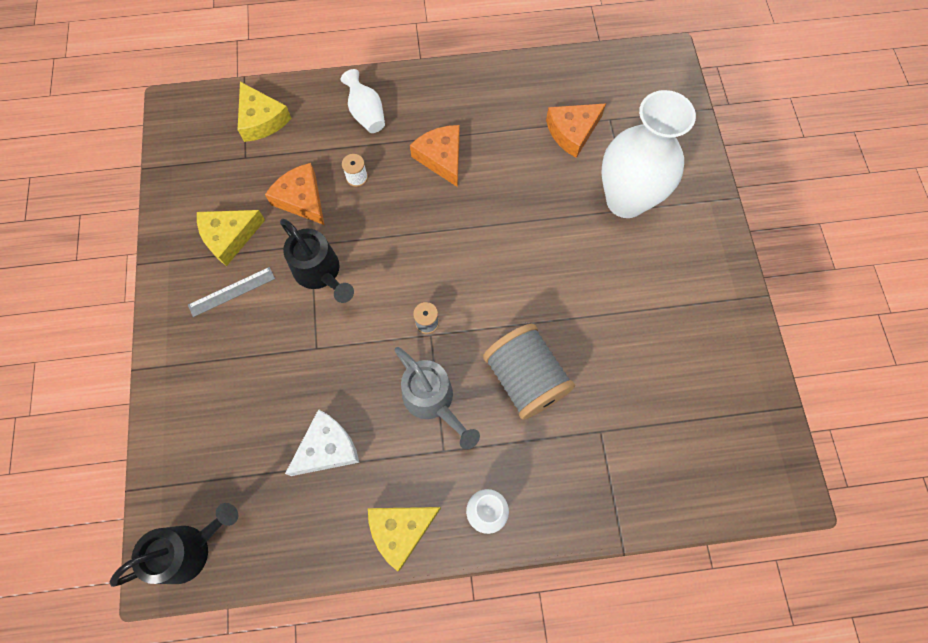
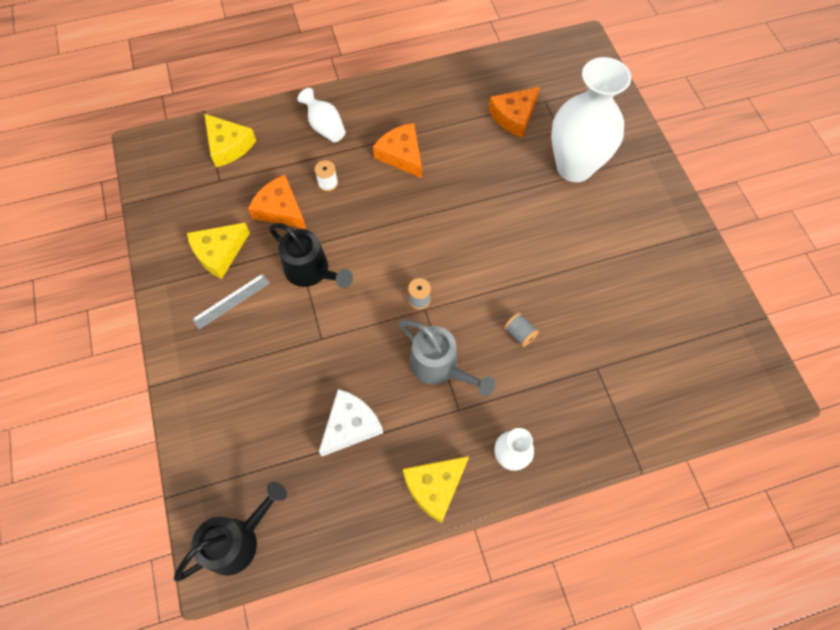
camera: 10 degrees left, 5 degrees down
grey spool [483,324,575,420] -> grey spool [504,312,539,347], size x0.41

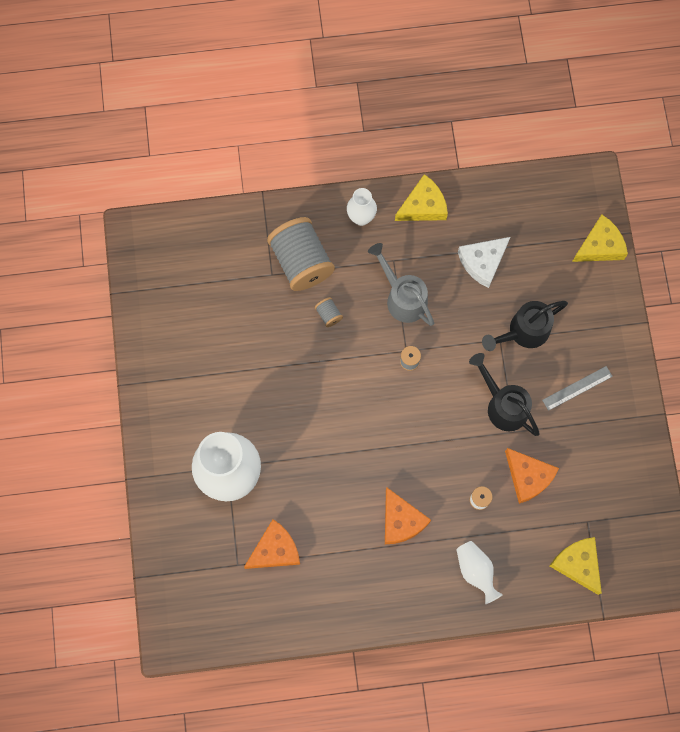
camera: 170 degrees left, 10 degrees up
black watering can [174,482,287,582] -> black watering can moved to [482,301,568,351]
yellow cheese [187,223,250,279] -> yellow cheese moved to [572,214,628,262]
none -> grey spool [267,217,335,291]

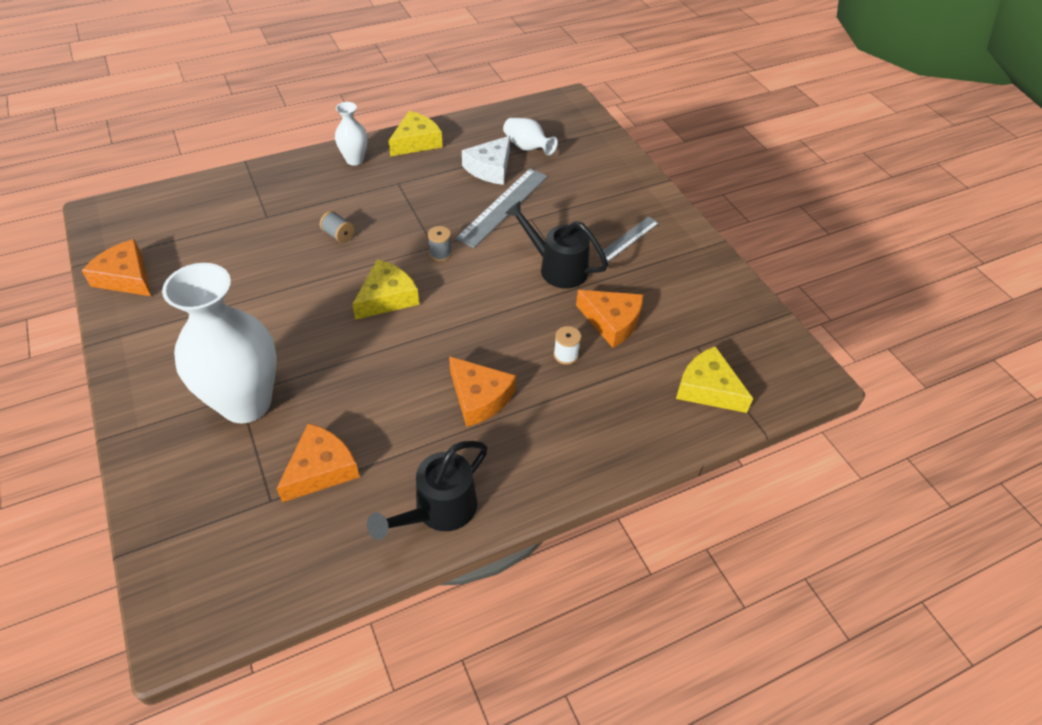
camera: 20 degrees left, 25 degrees down
grey spool [267,217,335,291] -> none
grey watering can [368,243,434,326] -> none
white vase [456,541,503,604] -> white vase moved to [503,118,558,156]
black watering can [482,301,568,351] -> black watering can moved to [367,441,488,540]
yellow cheese [572,214,628,262] -> yellow cheese moved to [352,259,419,320]
none -> orange cheese [82,239,151,296]
none -> grey ruler [455,168,548,248]

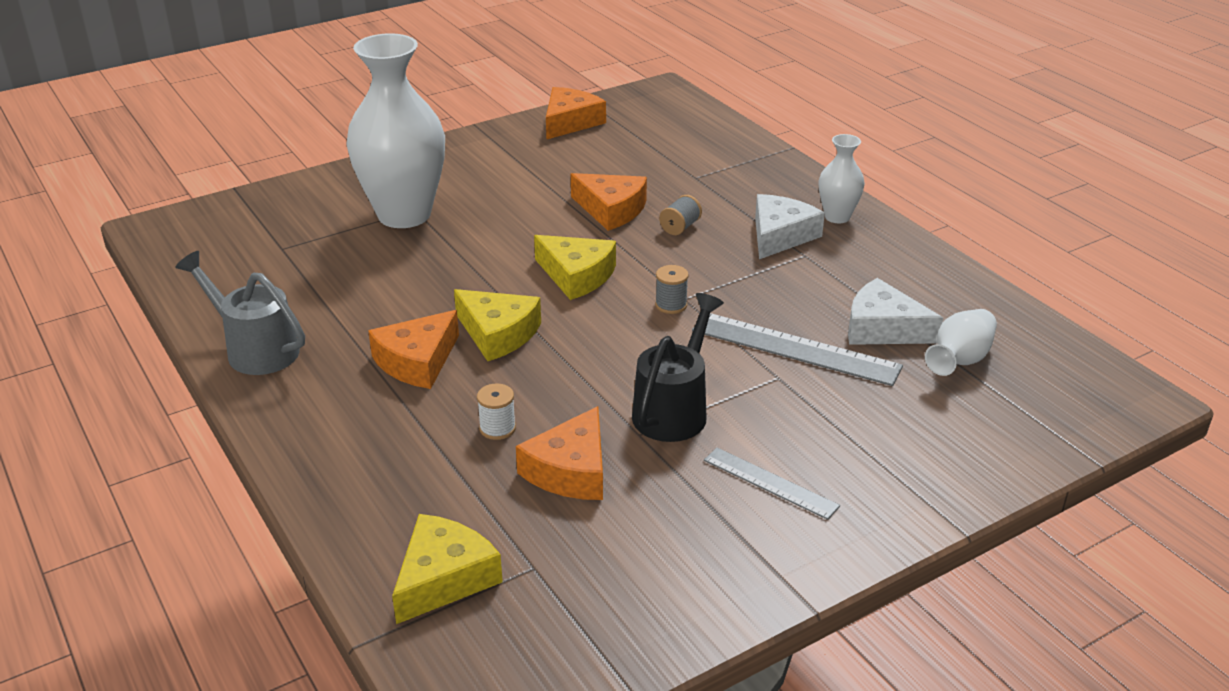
camera: 85 degrees right, 15 degrees down
orange cheese [276,423,360,502] -> orange cheese moved to [571,173,647,231]
black watering can [367,441,488,540] -> grey watering can [175,251,305,375]
yellow cheese [388,111,443,156] -> yellow cheese moved to [454,289,541,361]
none -> white cheese [755,194,825,259]

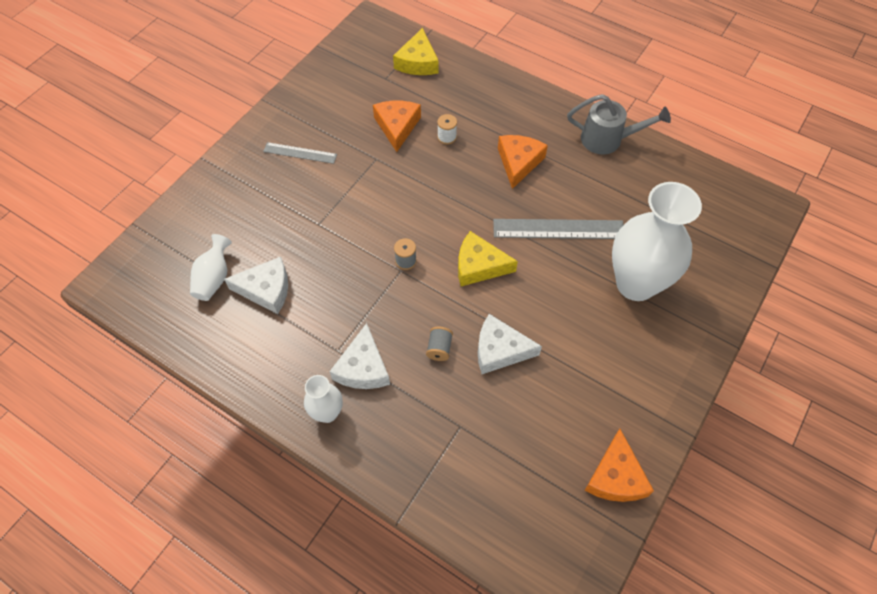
camera: 155 degrees right, 25 degrees up
yellow cheese [454,289,541,361] -> none
orange cheese [571,173,647,231] -> white cheese [478,314,542,374]
black watering can [632,293,724,442] -> none
grey ruler [692,313,903,386] -> grey ruler moved to [493,219,624,239]

